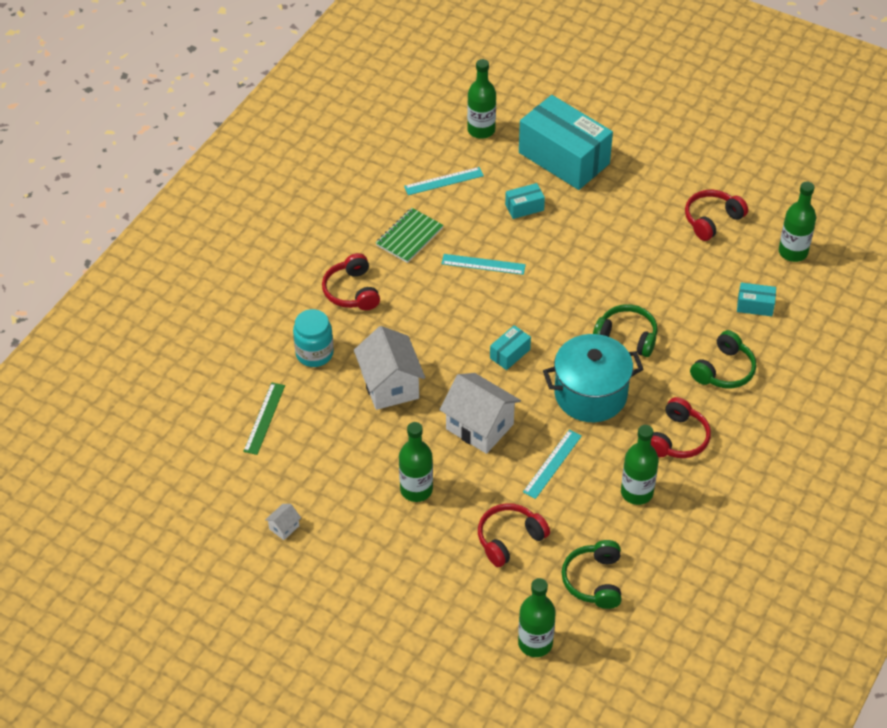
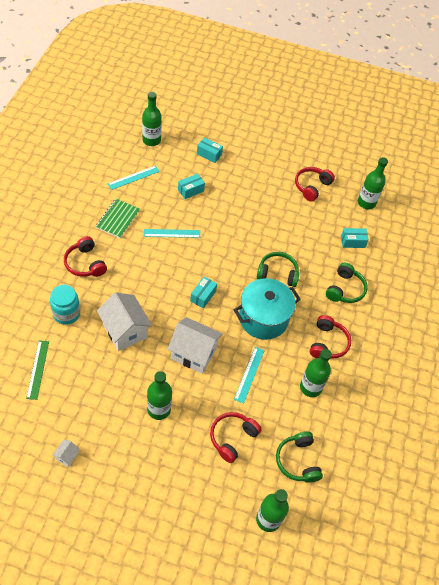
camera: 20 degrees left, 5 degrees up
turquoise box [519,95,613,190] -> turquoise box [197,137,223,163], size x0.42

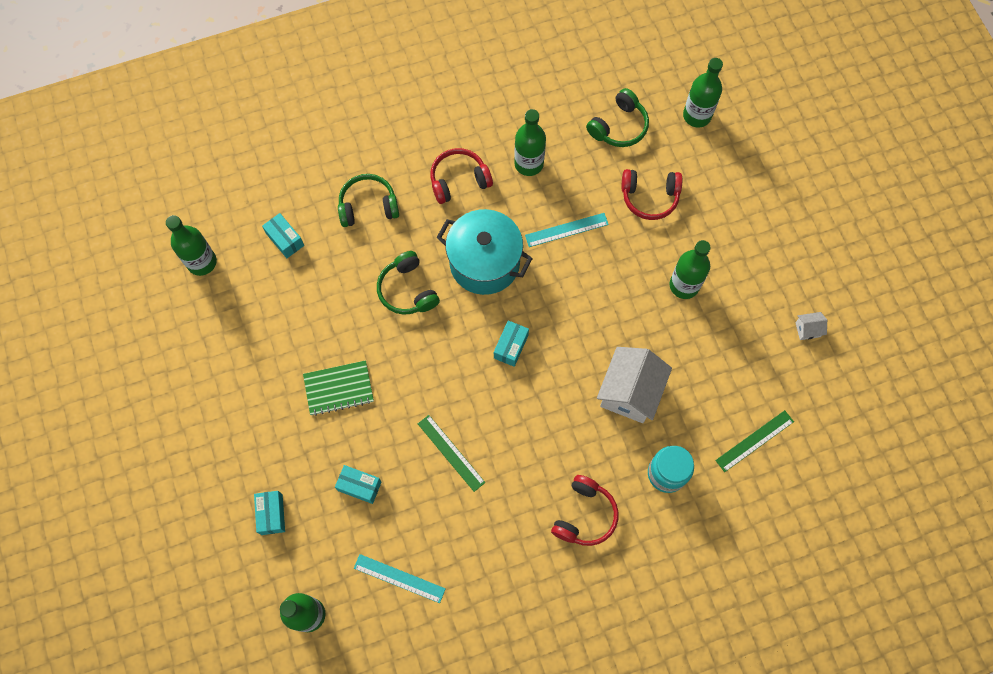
camera: 120 degrees left, 15 degrees up
green notebook [96,199,140,238] -> green notebook moved to [303,360,374,416]
turquoise ruler [144,229,200,238] -> green ruler [418,415,485,492]
white house [167,317,223,374] -> none
turquoise box [190,276,217,308] -> turquoise box turned 60 degrees counterclockwise [494,320,529,367]
red headphones [295,167,335,201] -> none

